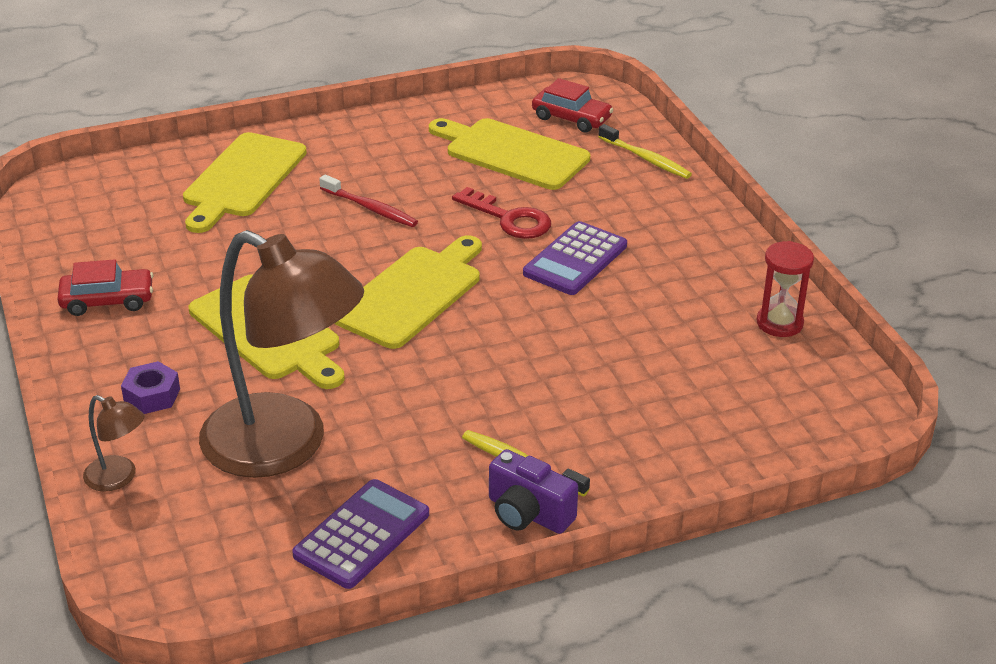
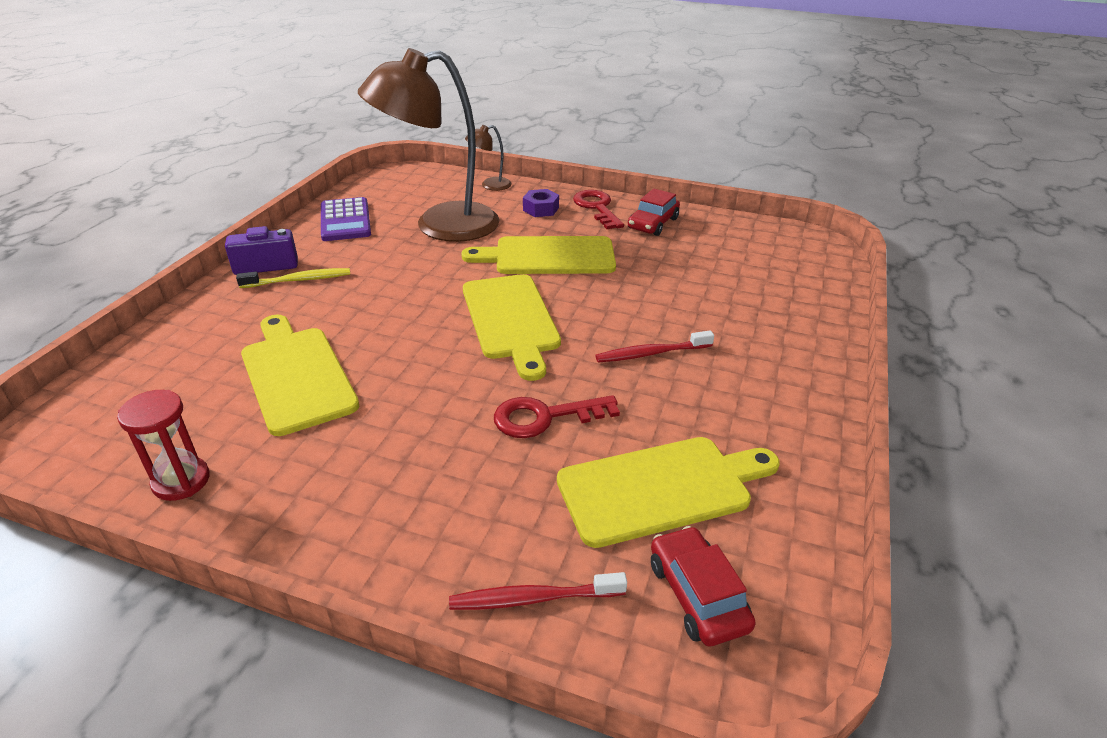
camera: 130 degrees right, 0 degrees up
yellow cutting board [183,132,307,233] -> yellow cutting board moved to [241,314,359,436]
purple calculator [523,221,627,295] -> none
red car [532,78,613,133] -> red car turned 90 degrees clockwise [651,526,756,646]
yellow toothbrush [598,124,692,179] -> red toothbrush [449,572,627,610]
none -> red key [573,190,624,229]

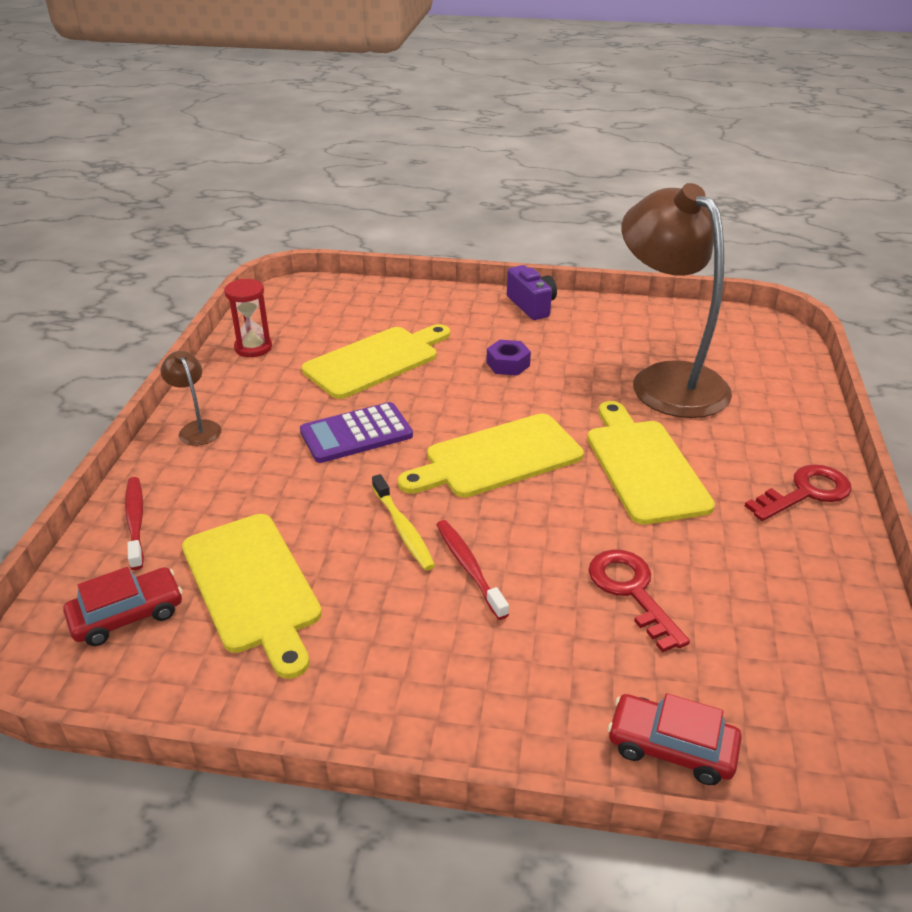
camera: 80 degrees right, 0 degrees up
yellow toothbrush [236,268,350,288] -> yellow toothbrush moved to [372,474,435,571]
purple calculator [321,197,371,241] -> purple calculator moved to [300,402,413,463]
brown lamp [465,125,512,191] -> brown lamp moved to [161,351,221,446]
red key [494,395,620,438] -> red key moved to [588,549,690,653]
purple nut [523,189,559,217] -> purple nut moved to [486,340,531,376]
red car [628,189,680,236] -> red car moved to [608,693,742,785]

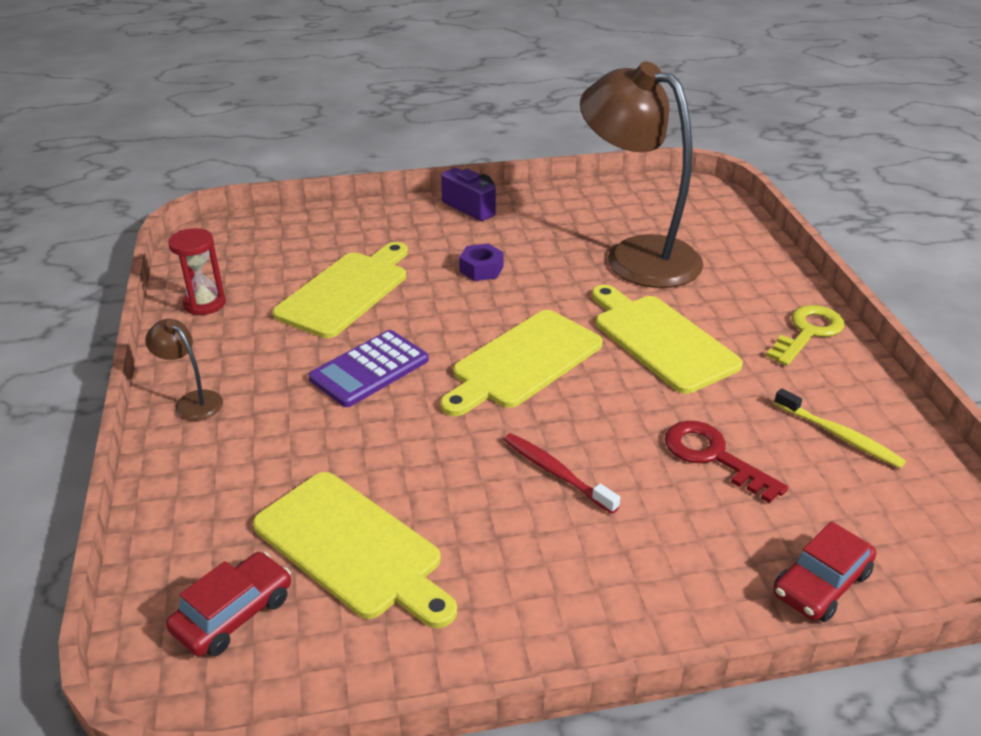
camera: 20 degrees left, 0 degrees up
red toothbrush [125,477,144,570] -> none
yellow toothbrush [372,474,435,571] -> yellow toothbrush moved to [774,388,906,469]
red car [608,693,742,785] -> red car turned 45 degrees counterclockwise [773,521,876,622]
red key [745,464,851,521] -> yellow key [766,305,844,366]

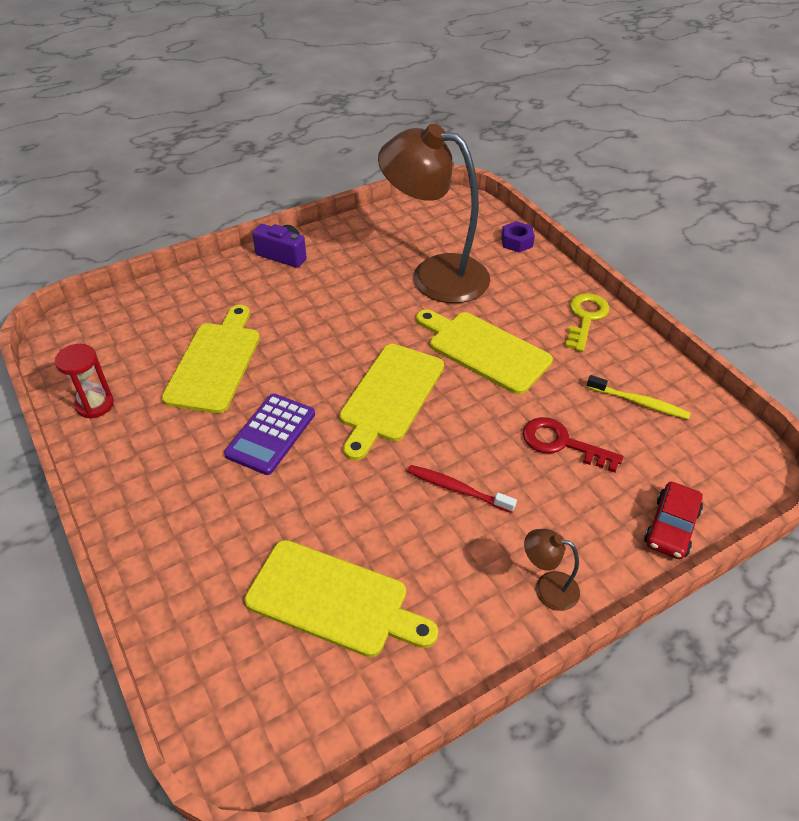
camera: 20 degrees left, 10 degrees up
brown lamp [145,319,223,421] -> brown lamp moved to [524,529,580,611]
red car [166,552,291,656] -> none
purple nut [459,244,504,281] -> purple nut moved to [501,221,535,252]

